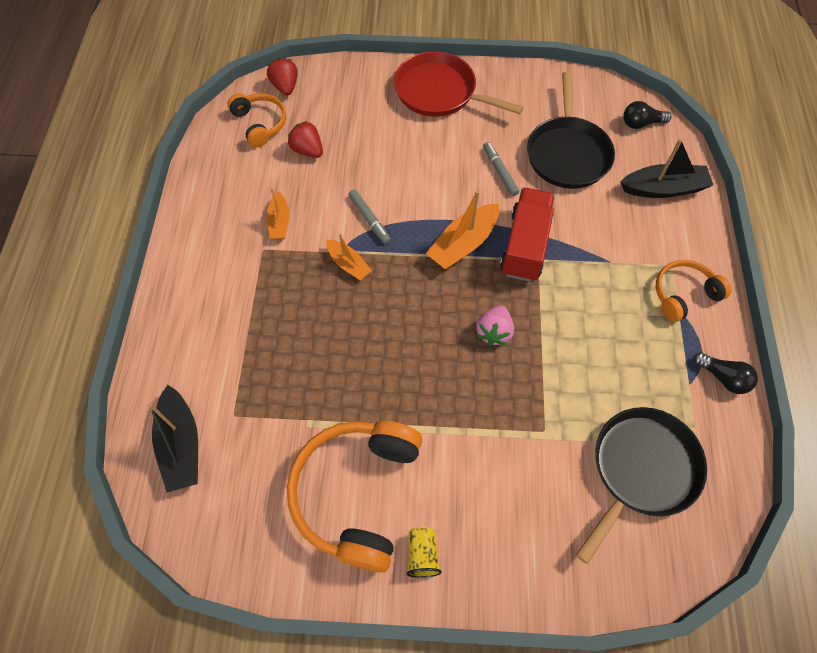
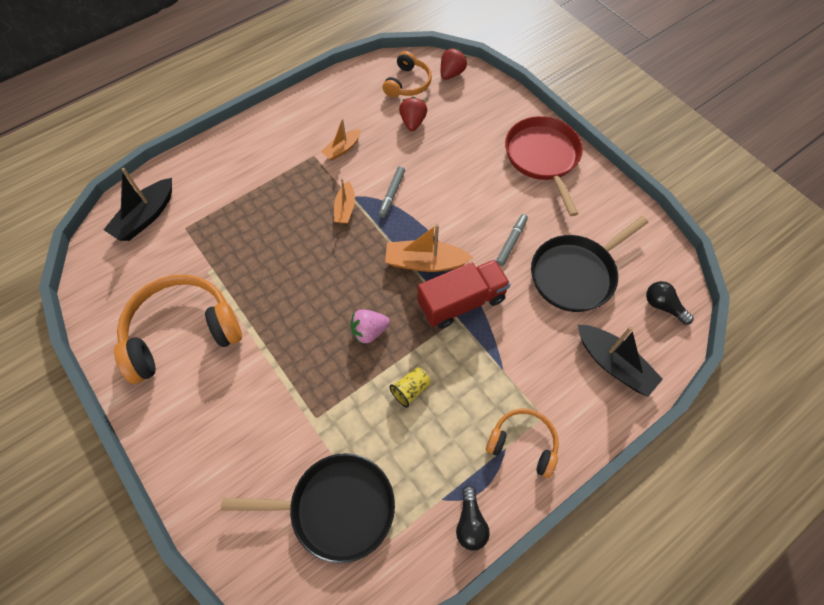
camera: 50 degrees right, 0 degrees up
yellow cup [407,527,442,578] -> yellow cup moved to [390,367,431,408]

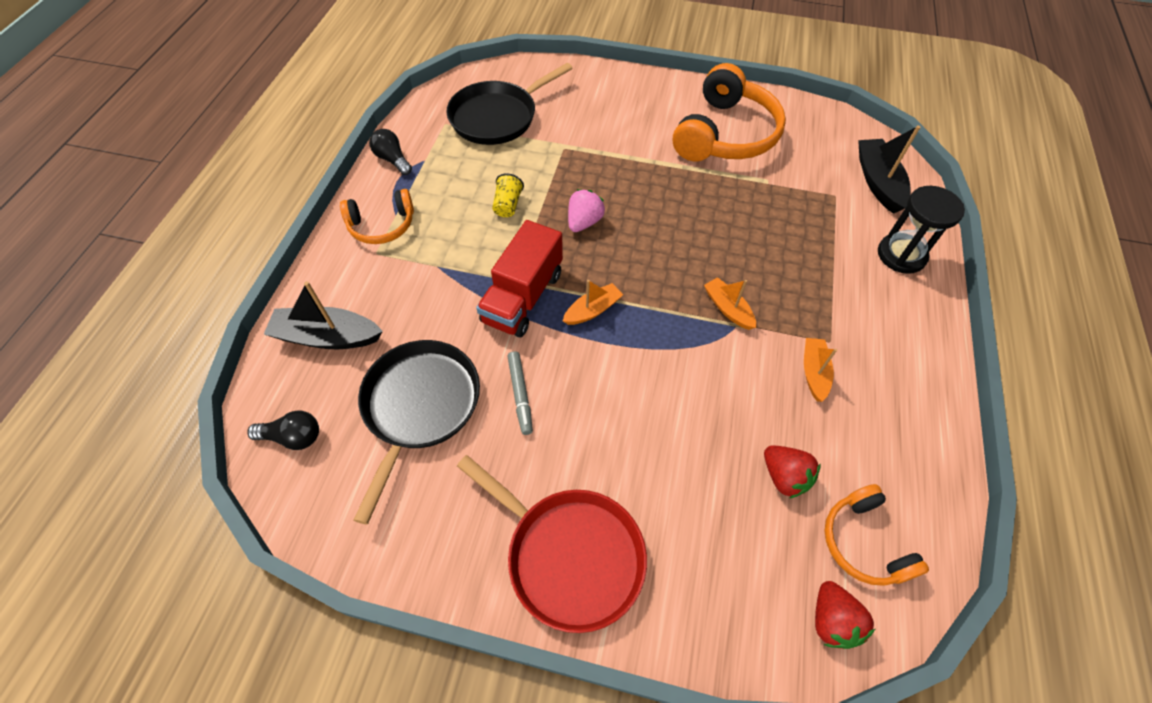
camera: 140 degrees right, 5 degrees down
grey marker [379,166,405,218] -> none
orange boat [385,224,474,272] -> orange boat [563,280,623,325], size x0.61
none -> black hourglass [878,186,965,274]

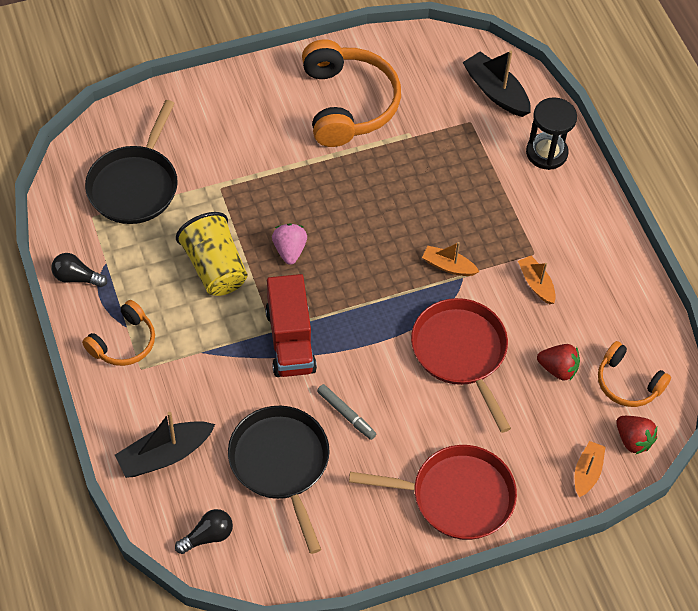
camera: 35 degrees left, 0 degrees up
yellow cup [492,173,524,217] -> yellow cup [176,212,247,296], size x2.01
orange boat [563,280,623,325] -> orange boat moved to [575,441,606,497]
none -> red pan [411,298,511,433]

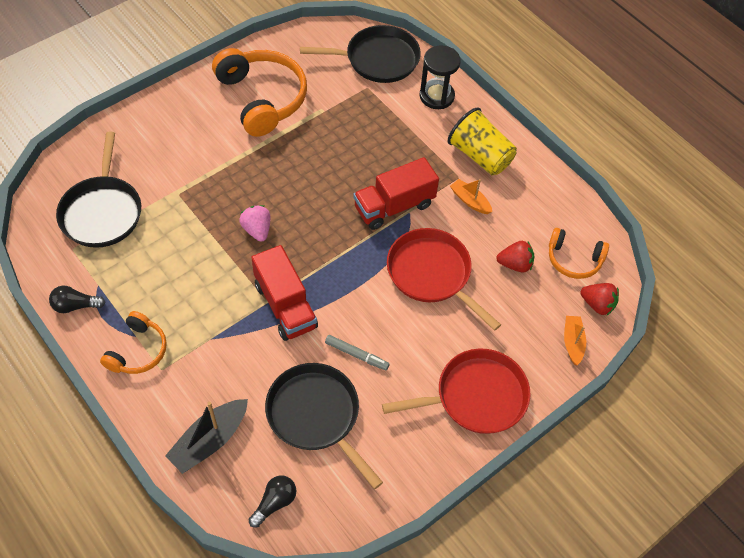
camera: 20 degrees left, 0 degrees up
yellow cup [176,212,247,296] -> yellow cup moved to [448,108,517,175]
orange boat [422,242,479,276] -> red truck [353,157,439,230]
black boat [462,50,531,117] -> black pan [300,25,421,83]

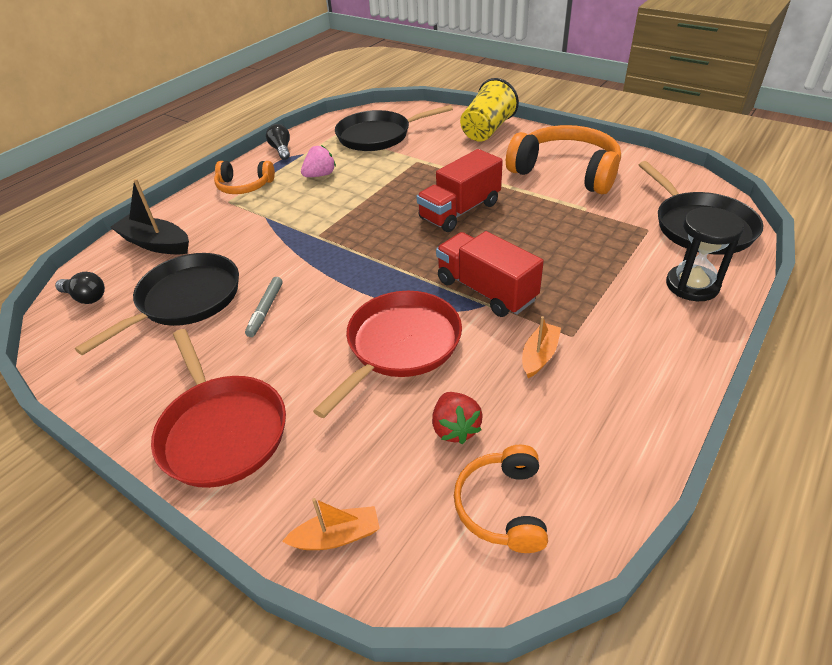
camera: 80 degrees right, 15 degrees down
orange headphones [212,48,307,137] -> orange headphones turned 105 degrees counterclockwise [506,125,621,194]
pink strawberry [239,205,270,242] -> pink strawberry moved to [301,145,336,177]
red truck [251,245,318,341] -> red truck moved to [416,149,503,232]
yellow cup [448,108,517,175] -> yellow cup moved to [460,78,519,142]
red strawberry [580,283,619,315] -> none

